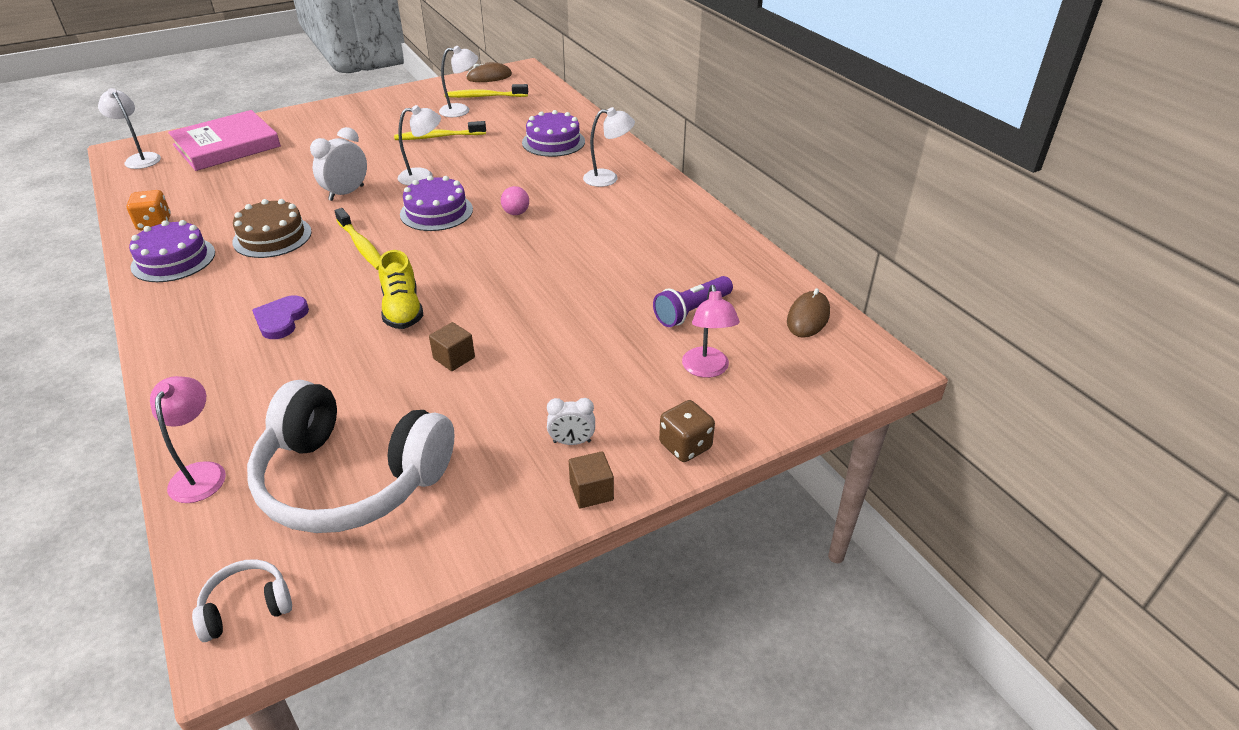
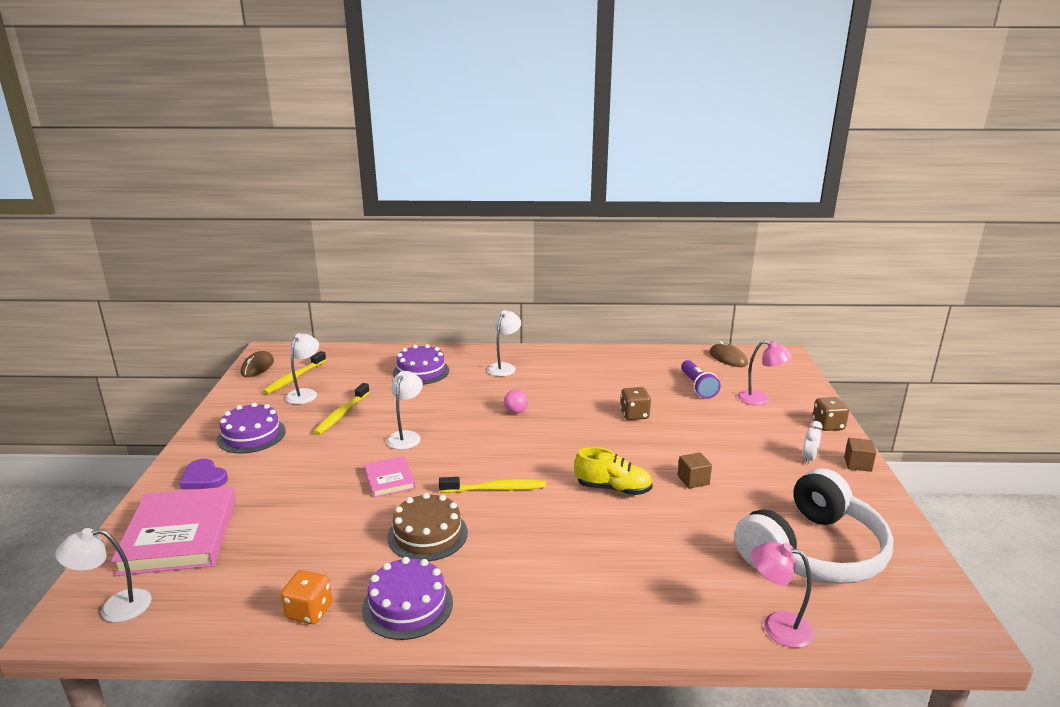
camera: 60 degrees left, 15 degrees down
white headphones [192,559,292,642] -> none
purple heart [252,295,309,339] -> purple heart moved to [179,459,228,489]
white clock [310,127,367,201] -> pink book [364,456,416,498]
purple cake [400,175,473,231] -> purple cake moved to [217,402,286,454]
none -> brown dice [620,387,651,420]

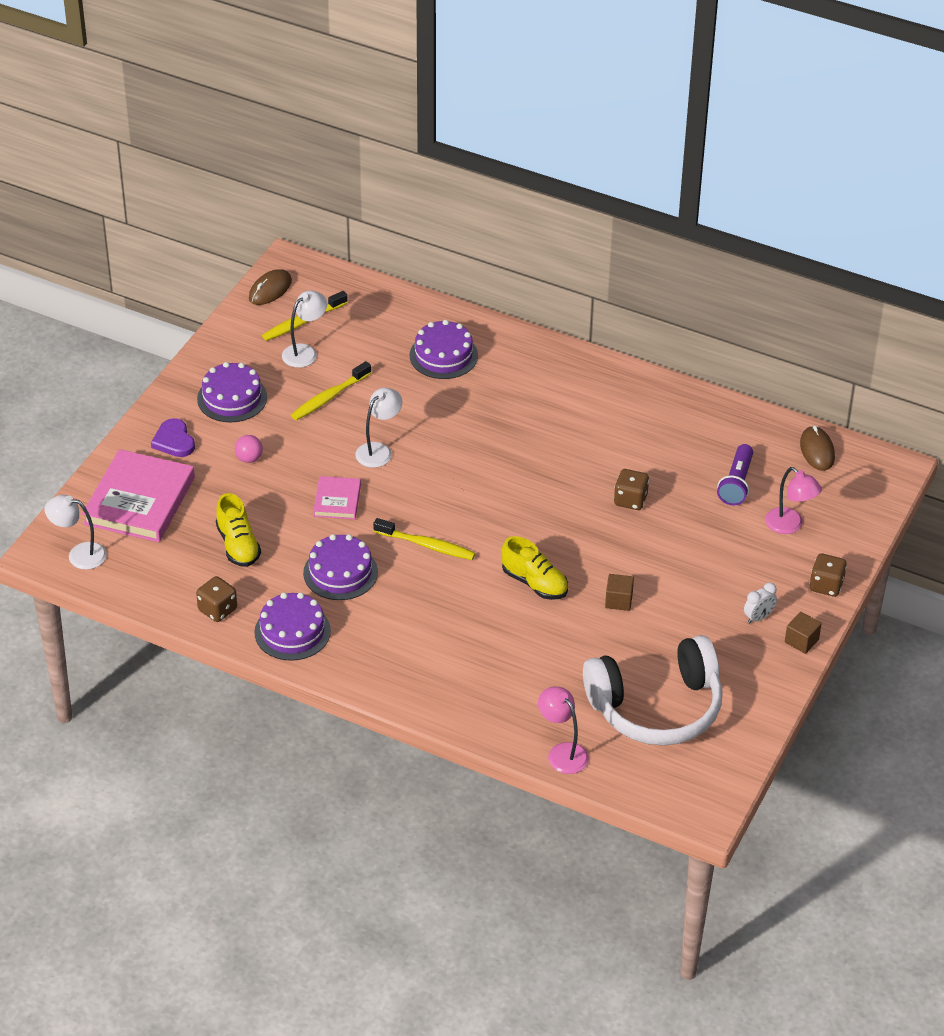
camera: 25 degrees right, 20 degrees up
orange dice [281,570,332,624] -> brown dice [196,576,237,622]
brown cake [387,493,468,561] -> purple cake [303,534,378,600]
white lamp [487,310,521,376] -> none
pink ball [504,389,528,414] -> pink ball moved to [235,435,263,463]
none -> yellow shoe [216,493,261,567]

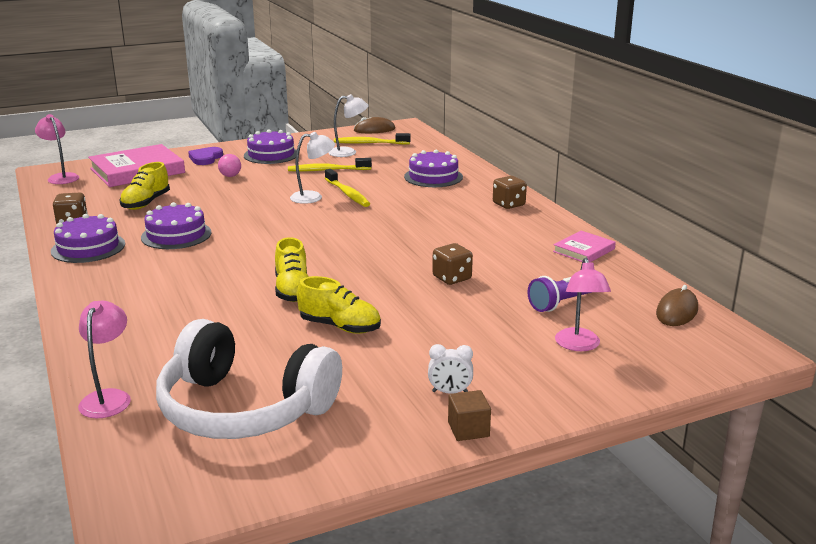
camera: 40 degrees right, 20 degrees down
white lamp [45,495,107,570] -> pink lamp [35,114,79,184]
pink book [313,476,361,519] -> pink book moved to [553,231,616,263]
yellow toothbrush [373,518,475,560] -> yellow toothbrush moved to [325,169,370,207]
brown cube [605,574,634,611] -> yellow shoe [297,276,381,334]
brown dice [809,553,847,597] -> brown dice moved to [493,176,527,209]

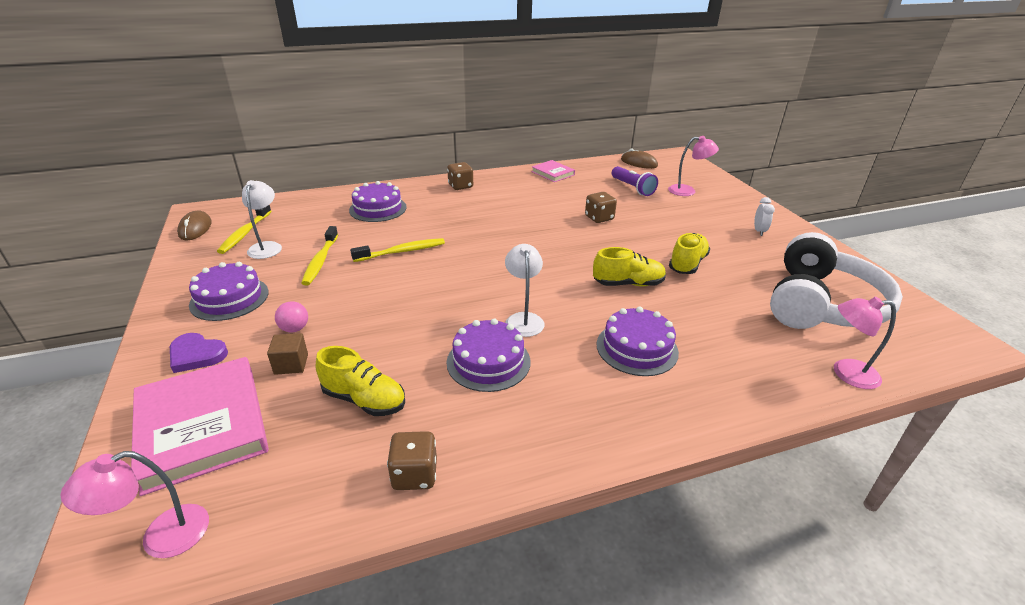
camera: 85 degrees left, 10 degrees up
purple cake [51,214,125,263] -> purple cake moved to [596,307,679,376]
white lamp [290,132,335,204] -> white lamp moved to [505,244,544,337]
brown cube [448,390,491,441] -> brown cube moved to [267,333,308,375]

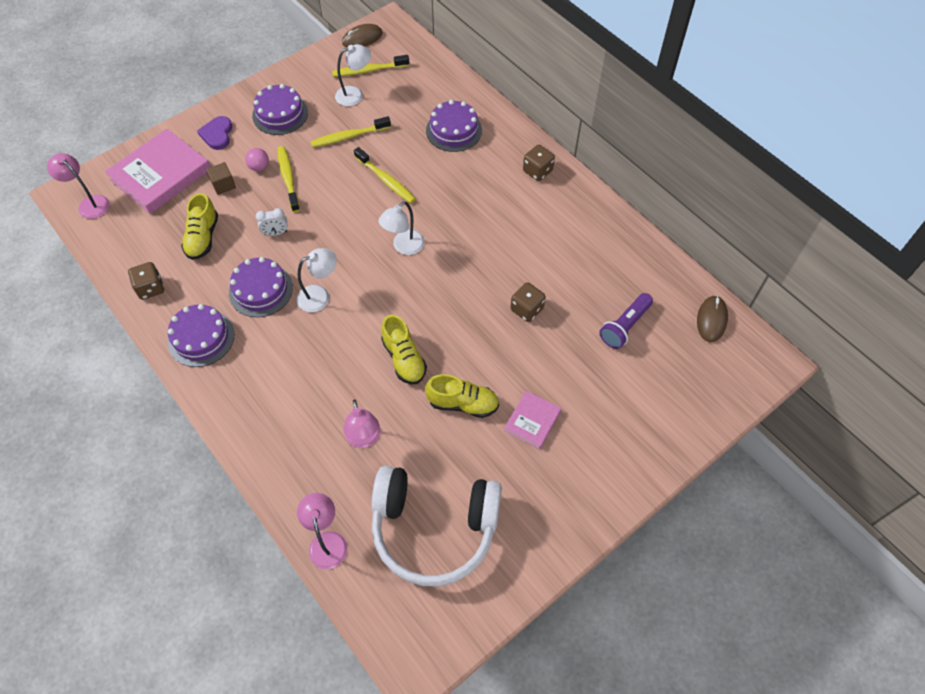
camera: 70 degrees right, 25 degrees up
pink book [531,160,575,182] -> pink book moved to [504,391,561,449]
purple cake [596,307,679,376] -> purple cake moved to [168,304,234,367]
pink lamp [668,136,719,196] -> pink lamp moved to [343,399,381,448]
white clock [754,197,775,236] -> white clock moved to [256,208,288,236]
none -> yellow toothbrush [277,146,300,212]
none -> white lamp [378,201,425,255]

